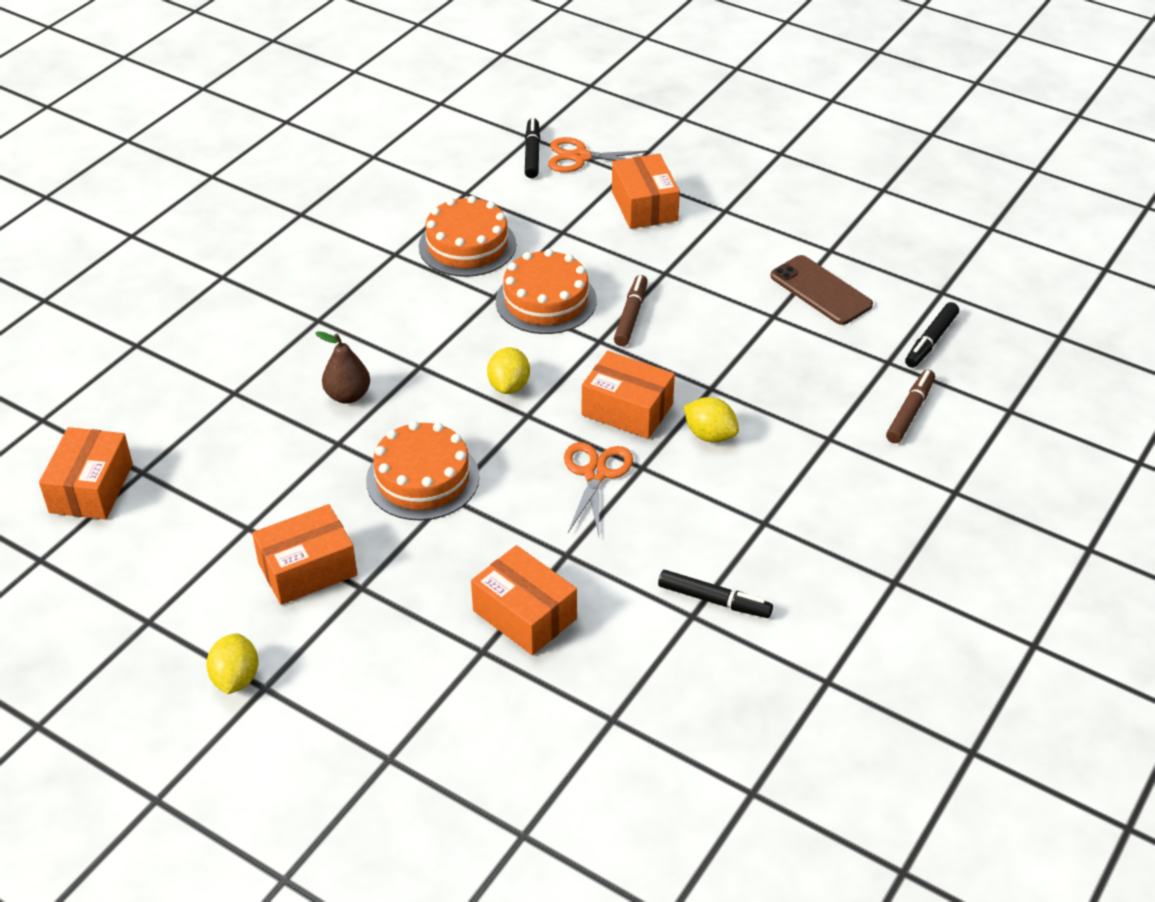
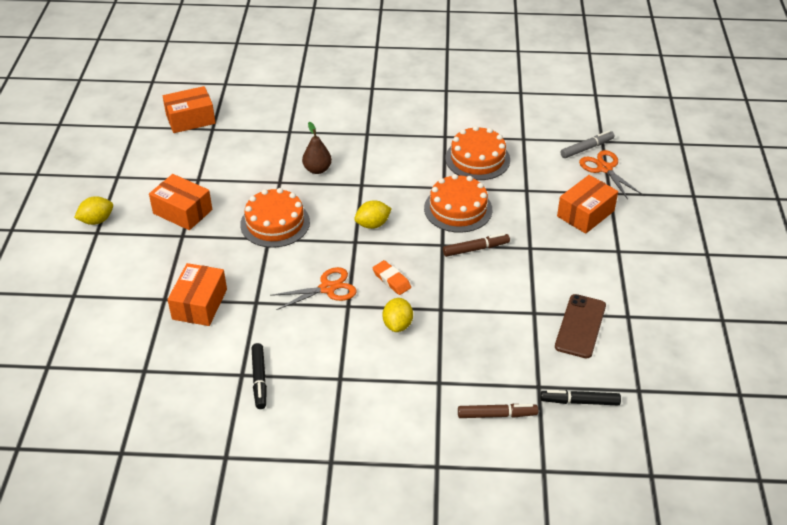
camera: 60 degrees right, 0 degrees up
black marker [525,118,540,178] -> grey marker [560,131,614,158]
orange box [582,351,675,439] -> orange eraser [373,260,411,295]

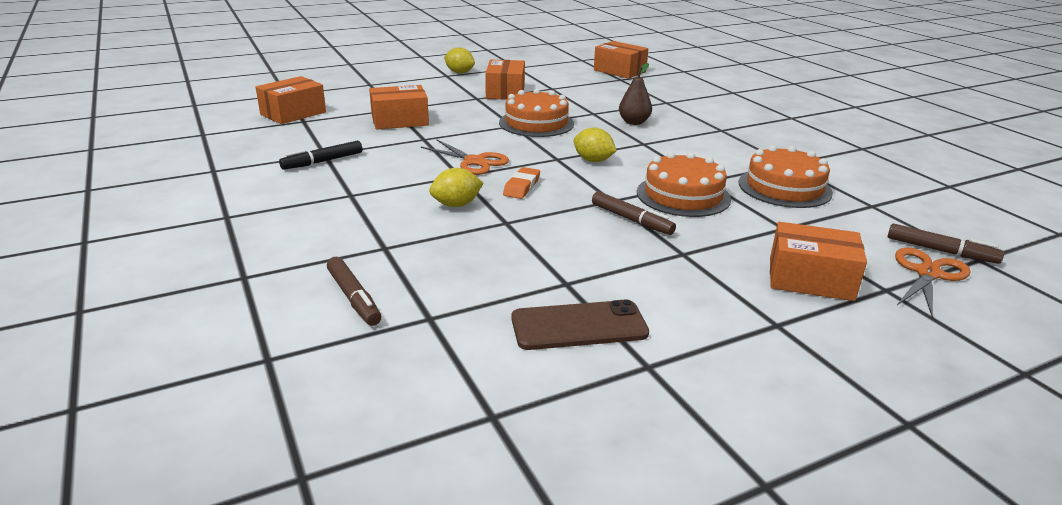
camera: 60 degrees right, 15 degrees down
black marker [540,390,621,405] -> none
grey marker [560,131,614,158] -> brown marker [888,224,1004,264]
none -> orange box [256,76,326,124]

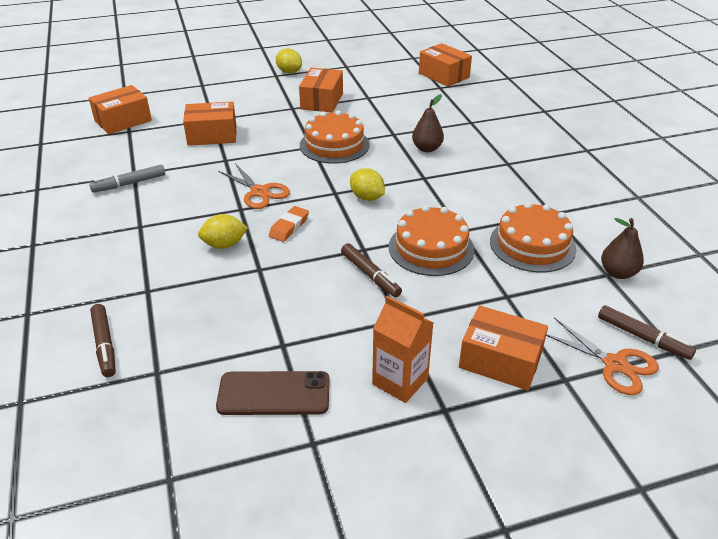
camera: 10 degrees right, 10 degrees up
black marker [279,141,362,170] -> grey marker [89,165,165,193]
orange scissors [895,248,970,317] -> orange scissors turned 90 degrees clockwise [546,317,659,395]
none -> orange carton [372,296,433,403]
none -> brown pear [601,218,644,279]

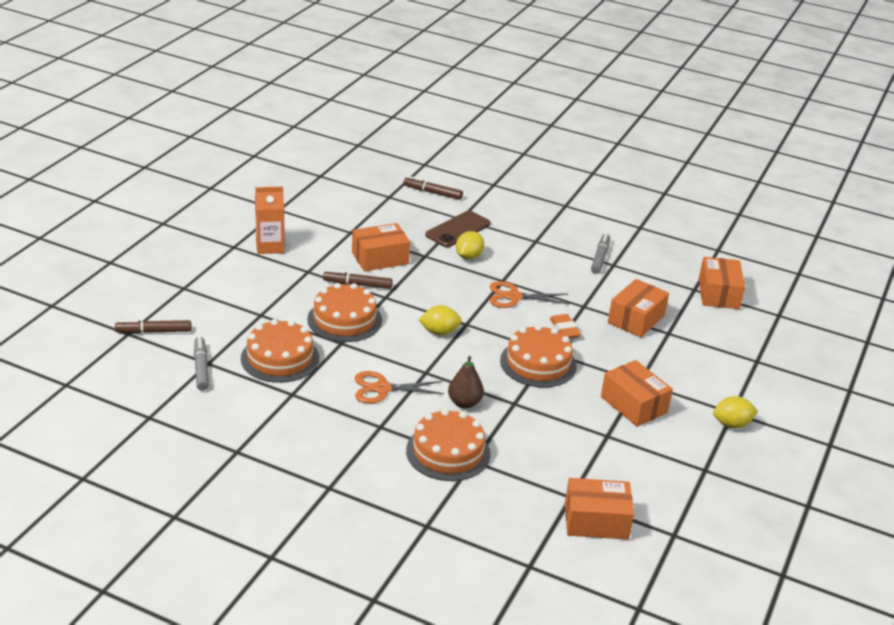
camera: 130 degrees right, 5 degrees down
brown phone [216,371,330,415] -> brown phone moved to [425,211,491,247]
orange eraser [269,206,309,242] -> orange eraser moved to [550,314,581,338]
orange box [459,305,548,390] -> orange box moved to [352,223,410,272]
orange scissors [546,317,659,395] -> orange scissors moved to [355,371,444,403]
brown pear [601,218,644,279] -> grey marker [194,337,209,391]
none -> orange cake [406,409,491,481]

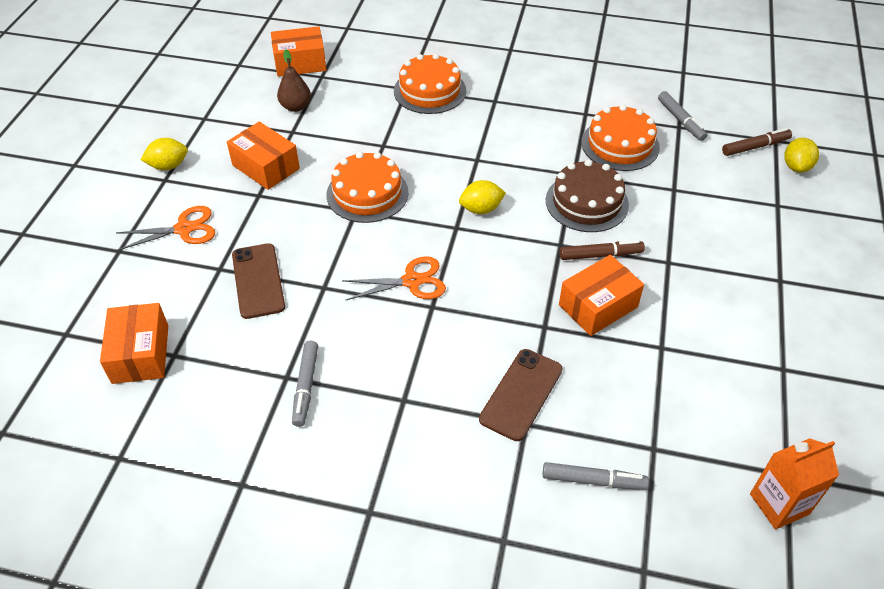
camera: 170 degrees right, 15 degrees up
orange carton [255,187,285,254] -> orange carton moved to [750,438,839,530]
orange cake [307,283,382,342] -> brown cake [546,160,629,232]
orange scissors [355,371,444,403] -> orange scissors moved to [116,206,215,250]
brown marker [403,176,463,200] -> grey marker [542,462,649,490]
brown pear [448,356,484,408] -> brown pear moved to [277,49,311,112]
yellow lemon [456,231,484,260] -> yellow lemon moved to [784,138,819,173]
orange eraser [550,314,581,338] -> none
orange box [608,279,669,337] -> brown phone [232,243,285,319]

